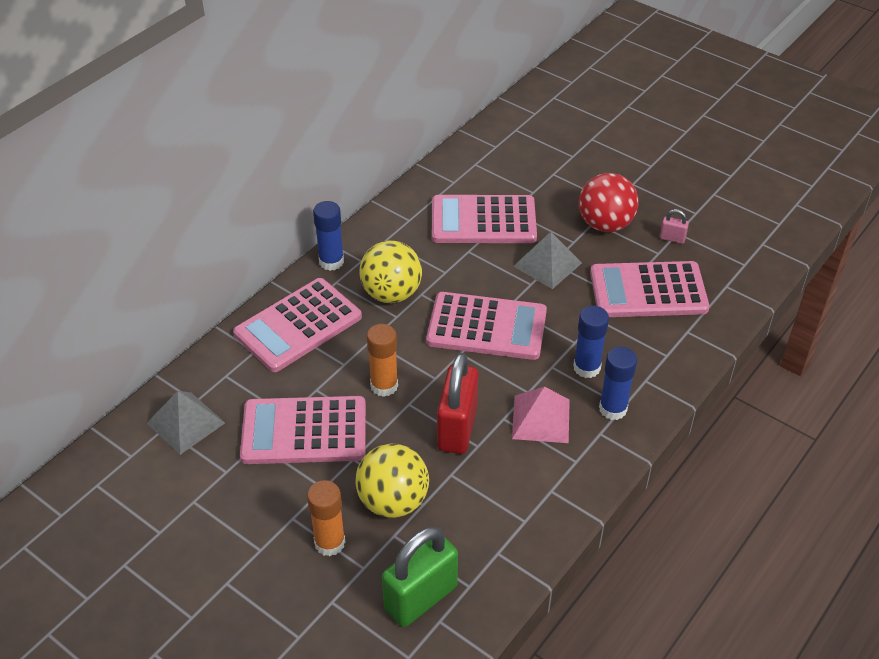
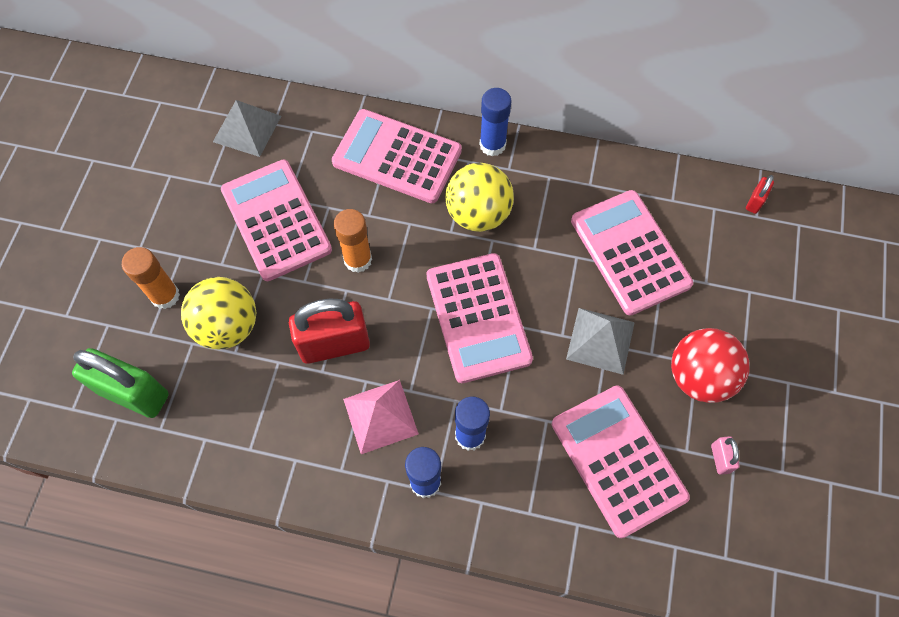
camera: 65 degrees right, 20 degrees up
none -> red padlock [746,175,774,214]

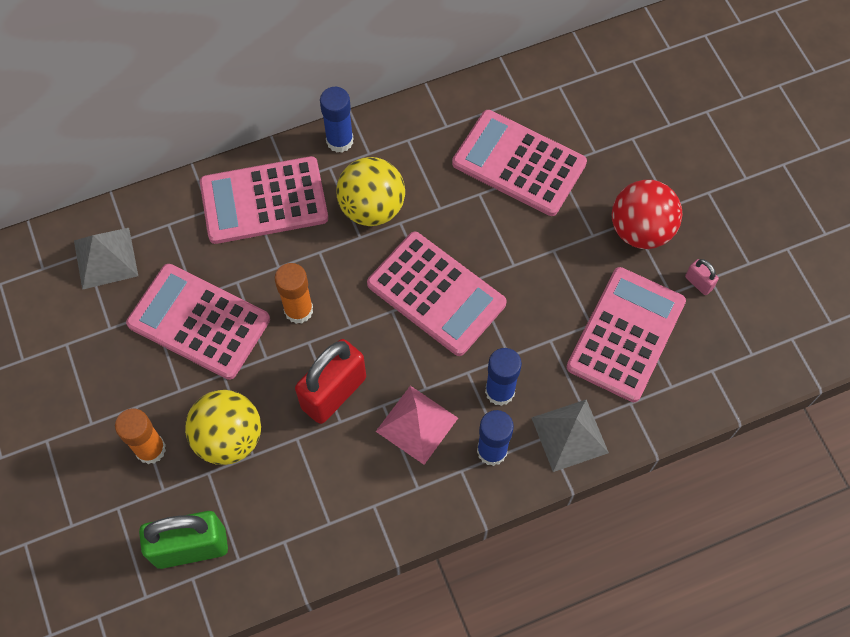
camera: 35 degrees left, 0 degrees up
pink calculator [552,385,690,538] -> pink calculator turned 90 degrees clockwise [567,267,686,402]
grey pyramid [566,308,635,375] -> grey pyramid moved to [531,399,609,472]
red padlock [746,175,774,214] -> none

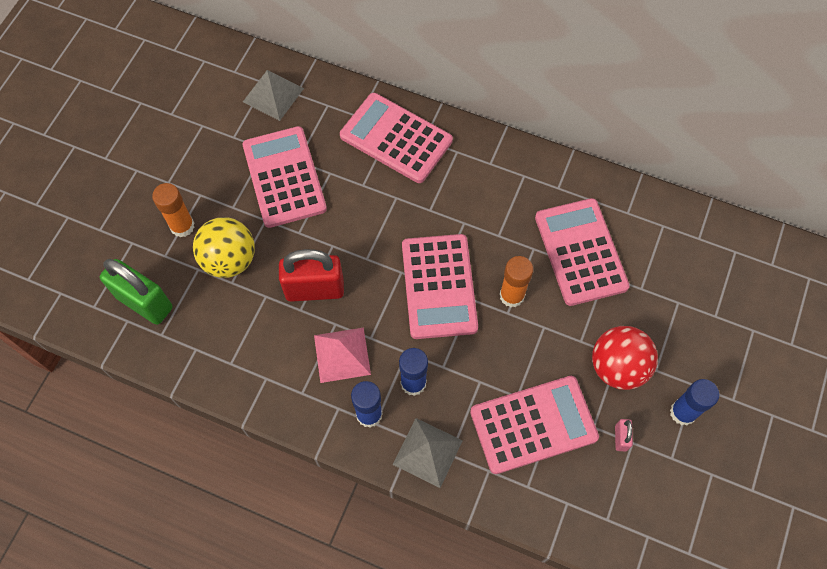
camera: 45 degrees right, 0 degrees up
orange glue stick [275,263,313,324] -> orange glue stick moved to [500,256,533,307]
blue glue stick [320,87,353,153] -> blue glue stick moved to [670,379,719,425]
yellow ball [336,157,405,226] -> none

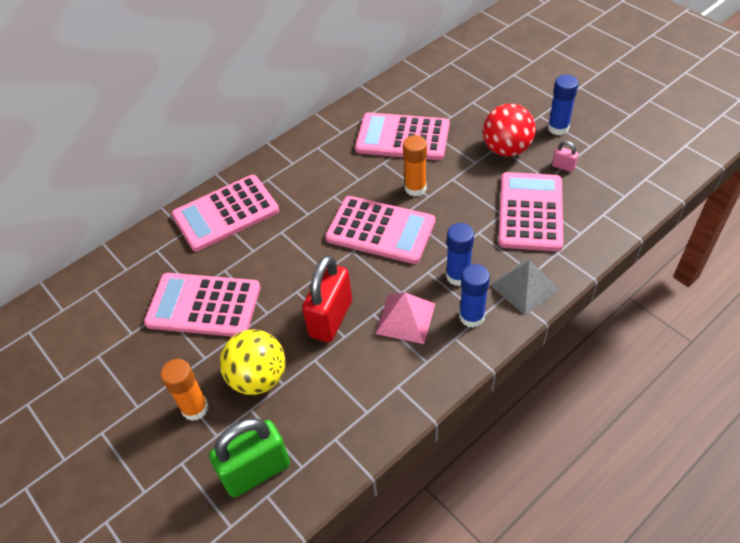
camera: 60 degrees left, 15 degrees down
grey pyramid [243,70,304,121] -> none

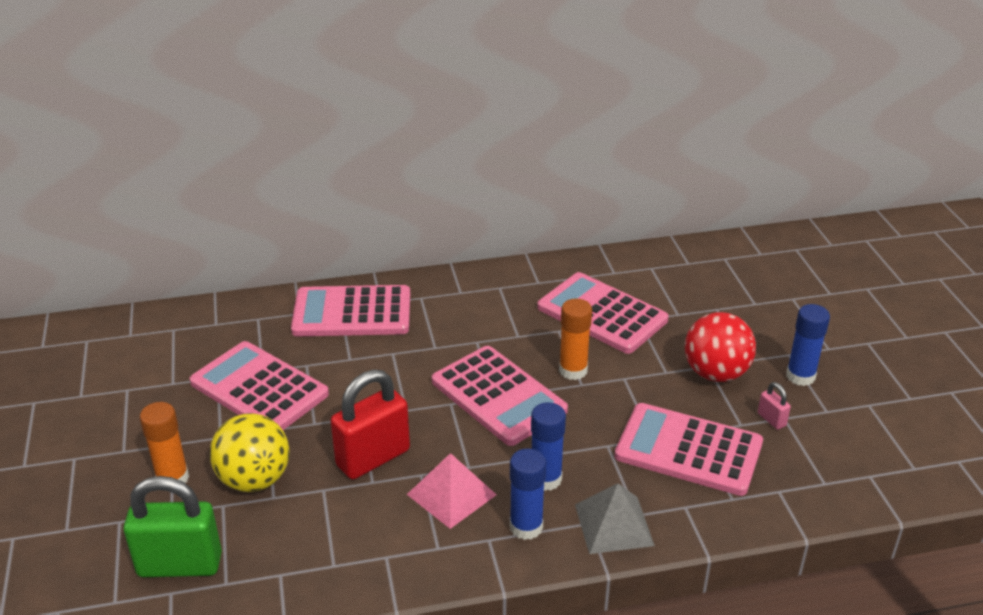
camera: 25 degrees right, 15 degrees down
pink calculator [498,172,563,252] -> pink calculator turned 105 degrees counterclockwise [614,403,763,496]

